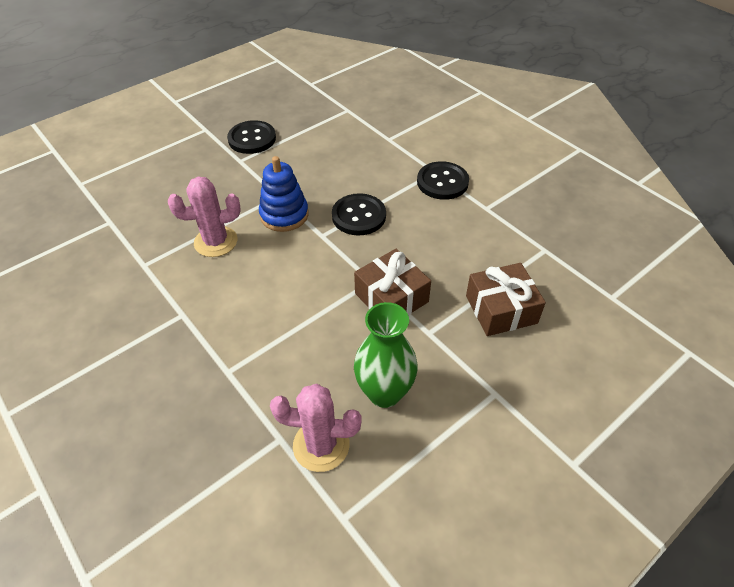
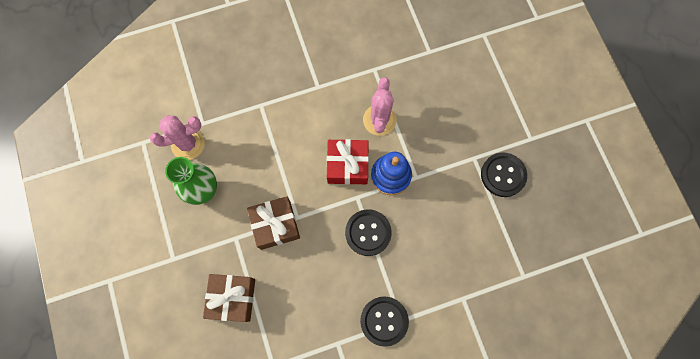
camera: 110 degrees right, 25 degrees up
pink cactus [270,384,362,472] -> pink cactus turned 45 degrees clockwise [150,115,205,160]
none -> red gift [327,139,369,185]

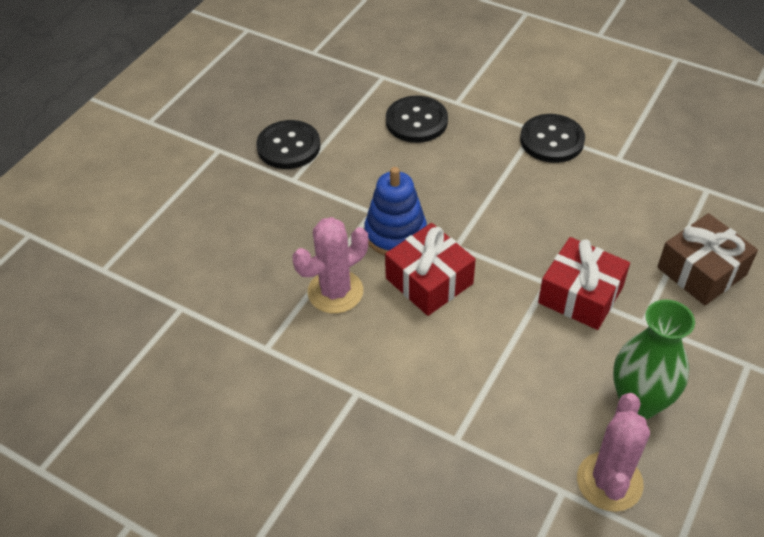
camera: 130 degrees left, 25 degrees down
pink cactus [150,115,205,160] -> pink cactus turned 75 degrees clockwise [577,393,650,512]
brown gift [247,196,300,250] -> red gift [538,237,630,330]
black button [345,209,392,256] -> black button moved to [386,96,448,143]

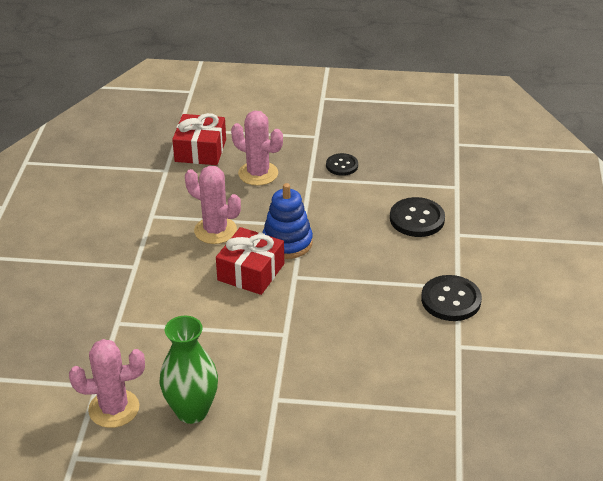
camera: 65 degrees right, 10 degrees down
black button [256,120,321,169] -> black button [326,153,358,176], size x0.62
red gift [538,237,630,330] -> red gift moved to [172,113,226,165]
brown gift [657,213,758,305] -> none
none -> pink cactus [231,111,283,186]

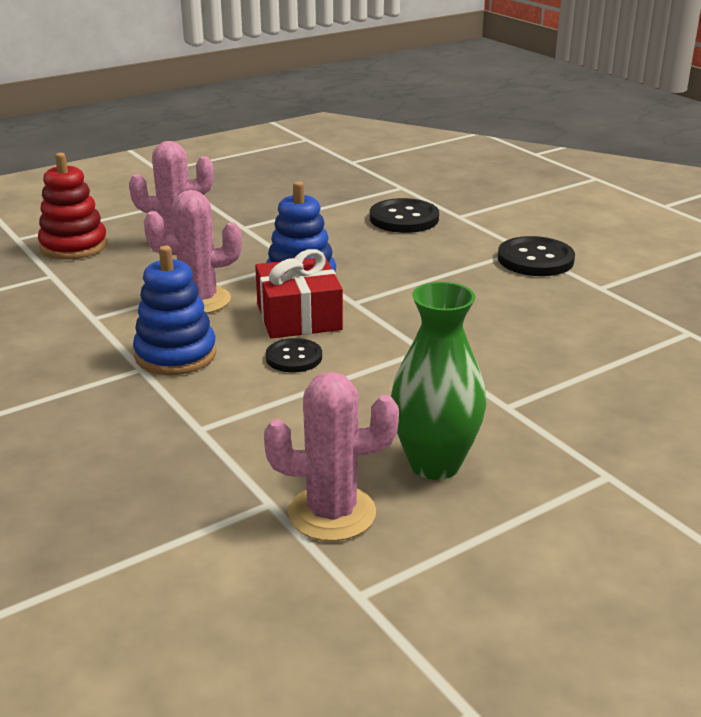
camera: 40 degrees left, 10 degrees down
pink cactus [69,339,145,428] -> pink cactus turned 45 degrees clockwise [264,372,399,541]
red gift [172,113,226,165] -> red stacking toy [38,153,107,260]
black button [326,153,358,176] -> black button moved to [266,338,322,372]
none -> blue stacking toy [133,245,216,375]

